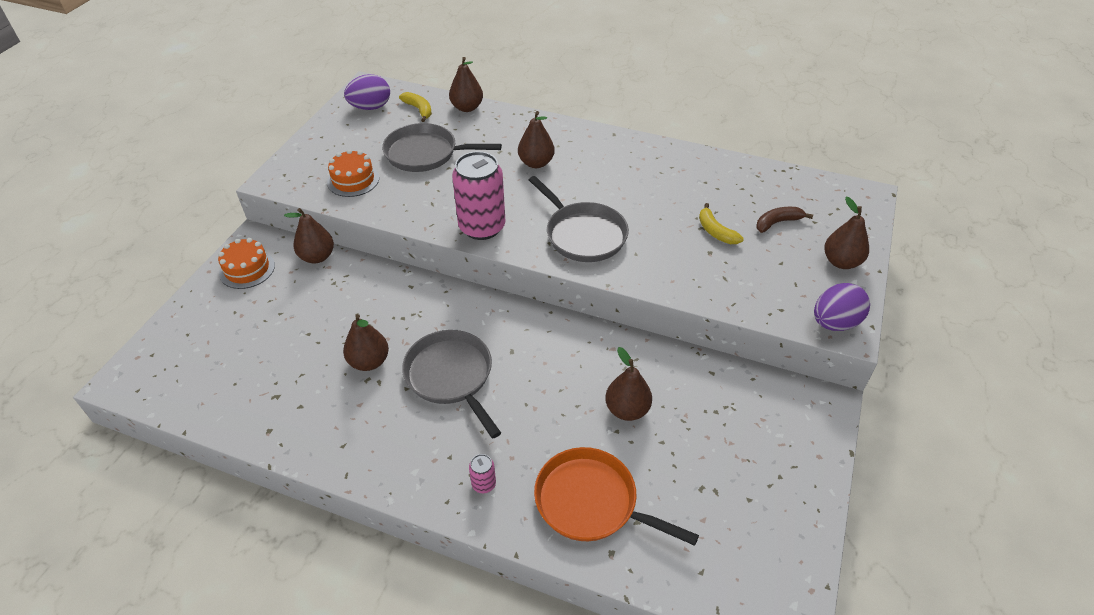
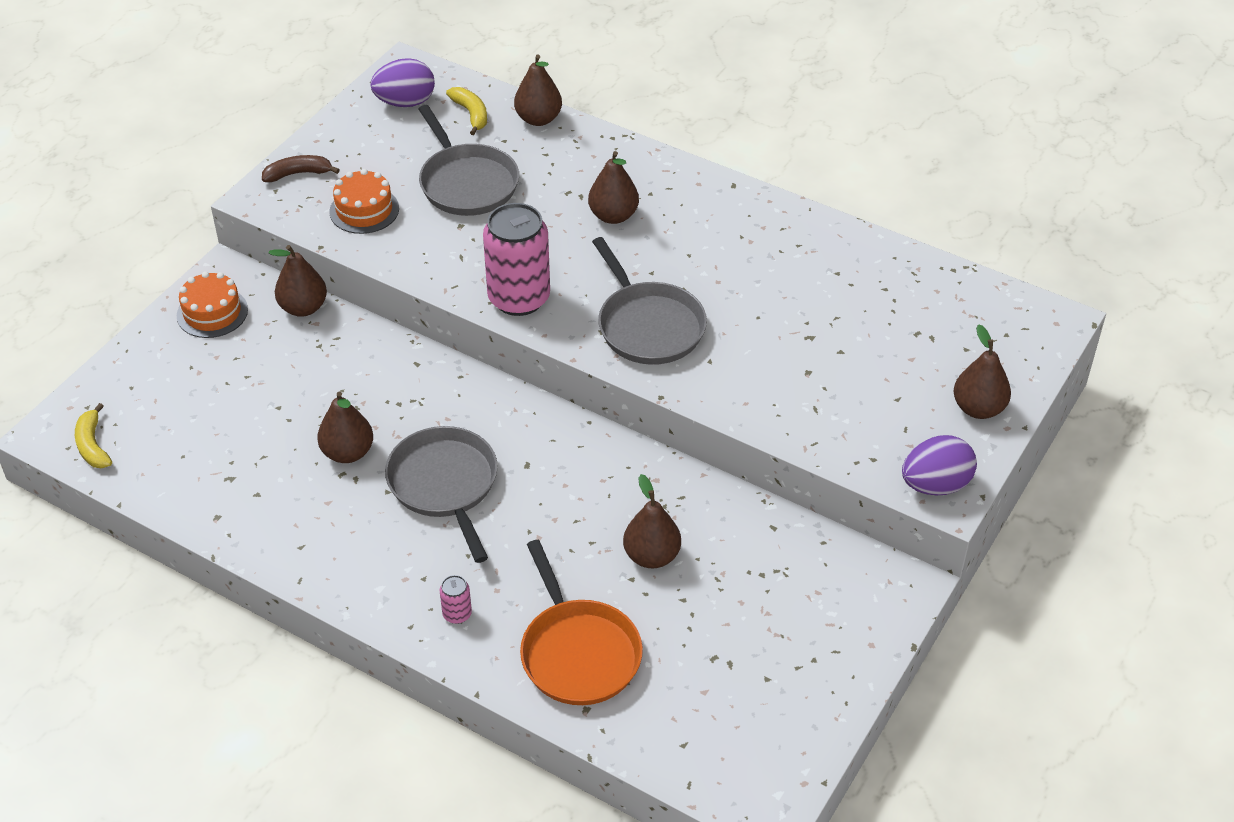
camera: 10 degrees right, 0 degrees up
grey pan [382,123,502,172] -> grey pan turned 135 degrees counterclockwise [418,105,519,216]
orange pan [534,447,699,546] -> orange pan turned 150 degrees counterclockwise [520,540,643,705]
yellow banana [699,203,744,244] -> yellow banana moved to [75,403,112,468]
brown banana [756,207,813,233] -> brown banana moved to [262,155,340,182]

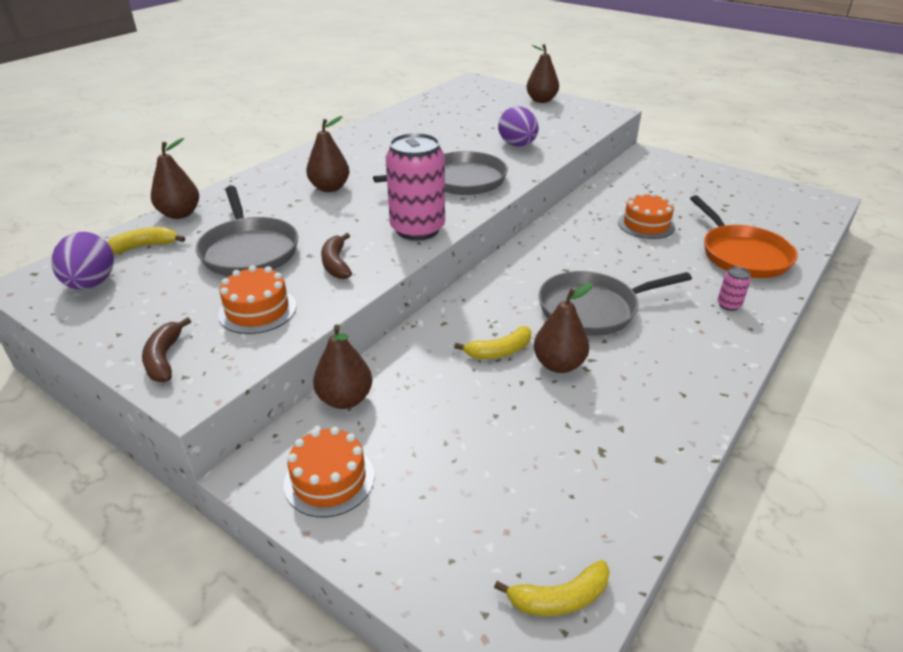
camera: 85 degrees left, 10 degrees down
grey pan [418,105,519,216] -> grey pan turned 90 degrees clockwise [196,186,298,276]
orange pan [520,540,643,705] -> orange pan turned 90 degrees clockwise [690,195,798,278]
brown pear [623,474,681,568] -> orange cake [618,192,675,239]
purple egg [902,435,977,496] -> purple egg moved to [498,107,539,147]
none -> brown banana [321,233,352,279]
none -> yellow banana [454,326,531,359]

